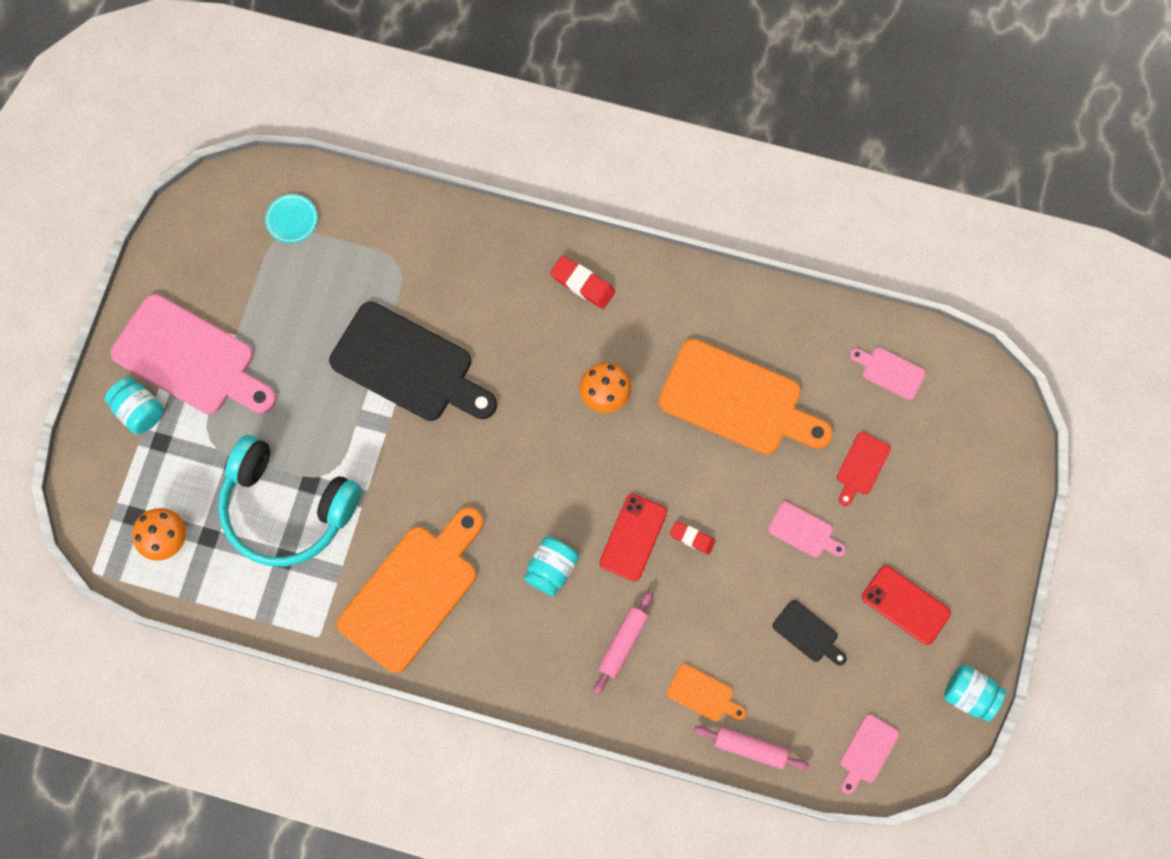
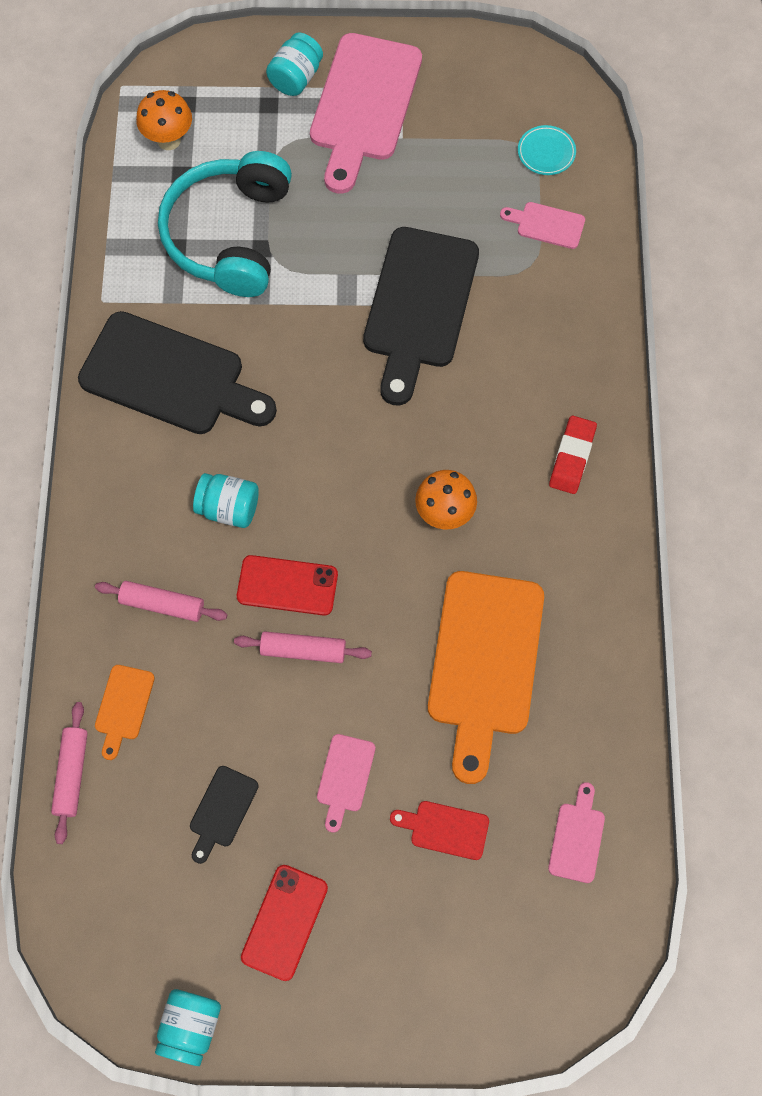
camera: 75 degrees right, 5 degrees down
orange cutting board [337,507,484,673] -> black cutting board [78,311,277,434]
red eraser [670,521,715,555] -> pink rolling pin [234,631,372,663]
pink cutting board [840,715,899,794] -> pink cutting board moved to [500,202,585,249]

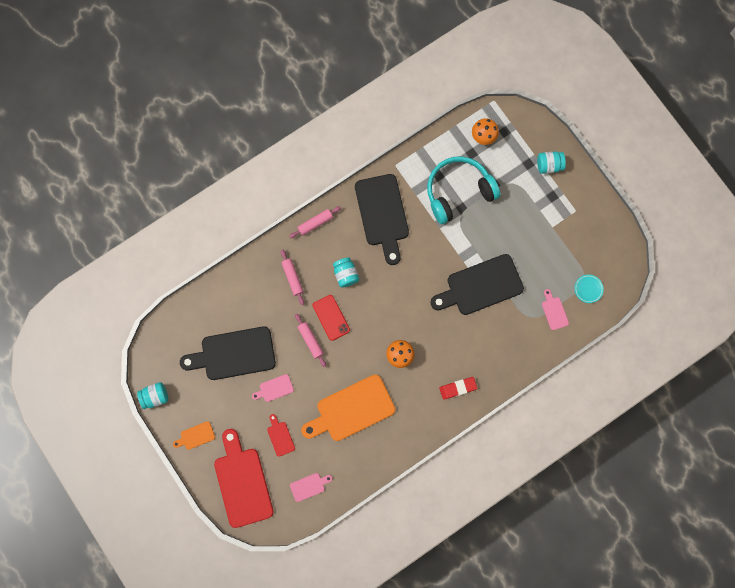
camera: 55 degrees right, 10 degrees up
pink rolling pin [51,702,88,844] -> pink rolling pin moved to [289,206,341,238]
orange cutting board [95,665,155,760] -> orange cutting board moved to [173,421,215,450]
black cutting board [190,766,259,864] -> black cutting board [180,326,276,380], size x2.27
red phone [241,865,328,981] -> none
pink cutting board [310,33,422,194] -> none
none -> red cutting board [214,429,274,528]

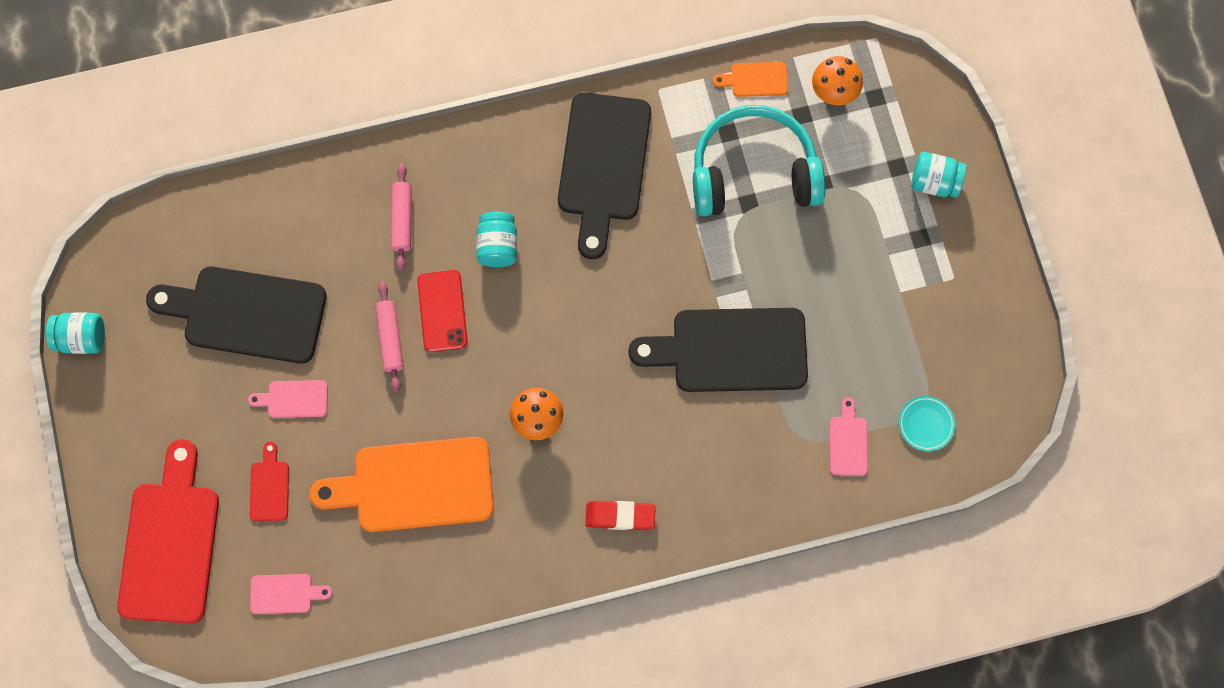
camera: 20 degrees right, 5 degrees down
orange cutting board [173,421,215,450] -> orange cutting board moved to [712,62,788,97]
pink rolling pin [289,206,341,238] -> none

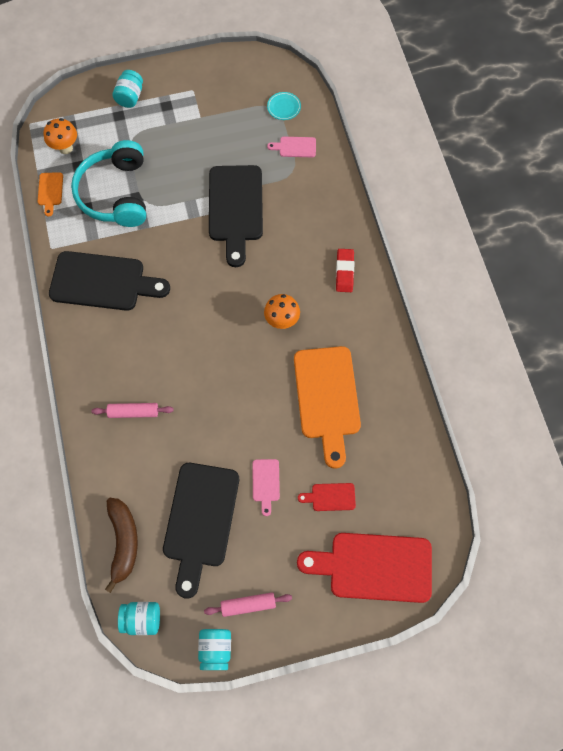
camera: 90 degrees left, 5 degrees down
pink cutting board [250,574,333,614] -> none
pink rolling pin [375,281,404,392] -> pink rolling pin moved to [204,592,292,617]
red phone [418,270,468,352] -> none
turquoise jar [476,212,517,267] -> turquoise jar moved to [118,602,160,635]
none -> brown banana [105,498,138,593]

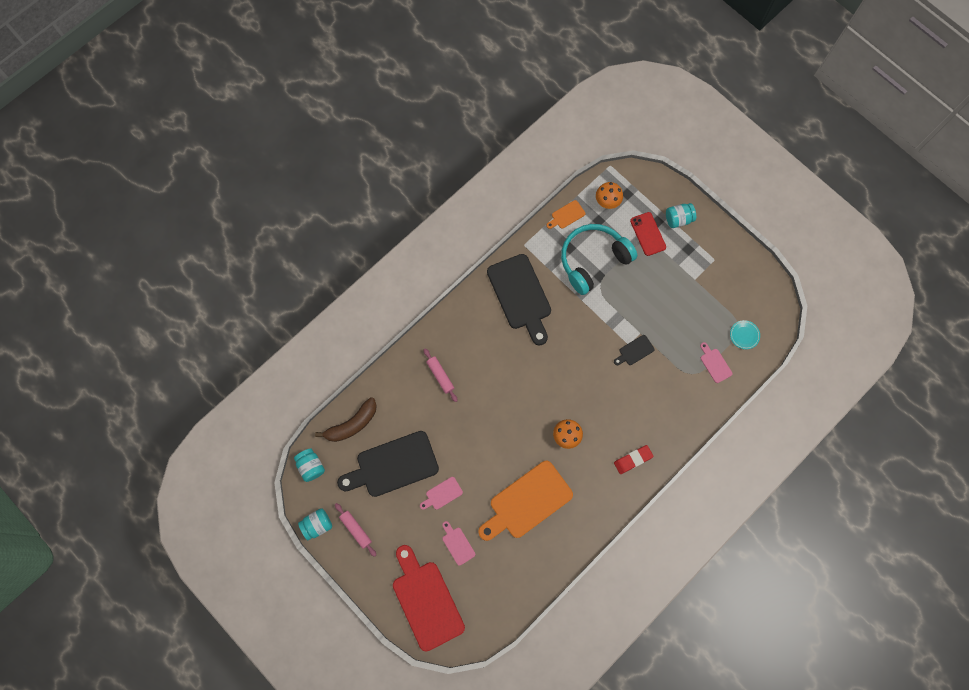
camera: 60 degrees right, 5 degrees up
black cutting board [209,165,263,267] -> black cutting board [614,335,655,365], size x0.44
red cutting board [298,483,356,511] -> pink cutting board [442,521,475,566]
none -> red phone [630,212,666,256]

